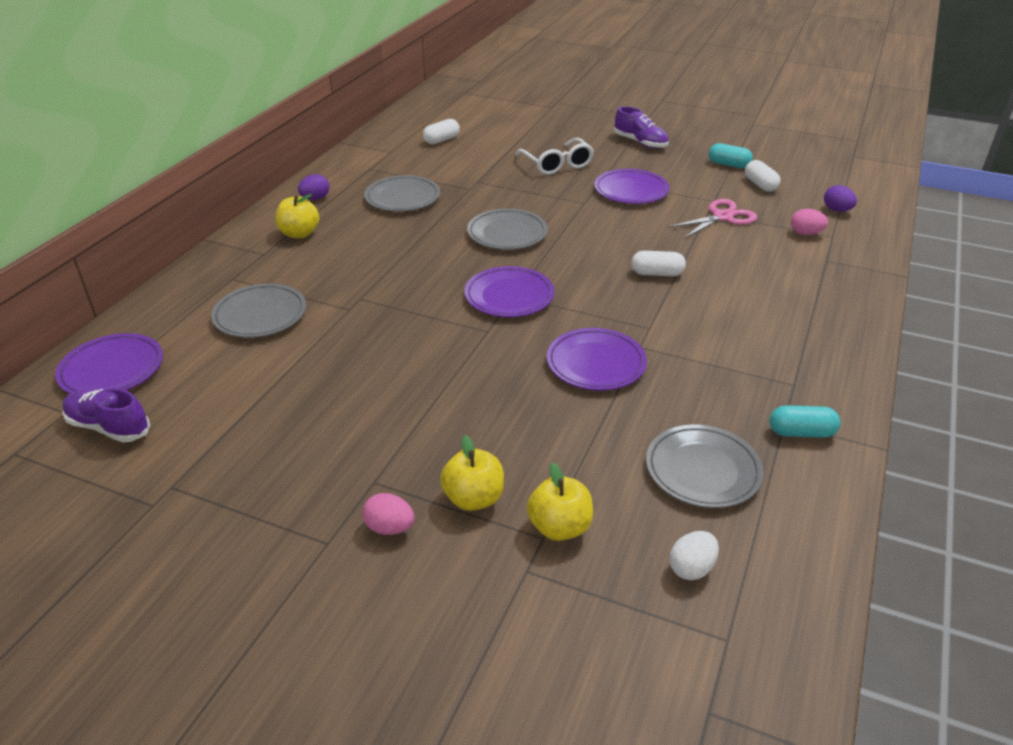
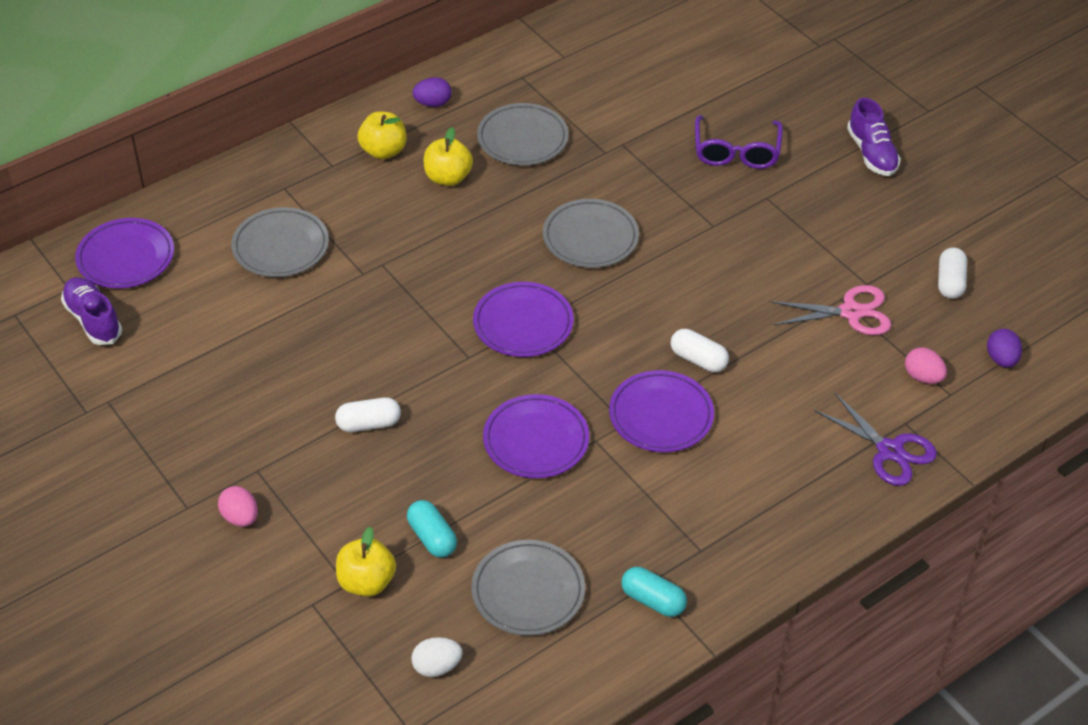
camera: 30 degrees right, 10 degrees up
white capsule [423,119,460,144] -> white capsule moved to [335,397,401,432]
yellow apple [440,435,504,511] -> yellow apple moved to [424,127,473,186]
white glasses [515,138,594,175] -> purple glasses [695,115,783,169]
purple plate [595,169,669,204] -> purple plate moved to [609,370,714,452]
turquoise capsule [709,143,753,168] -> turquoise capsule moved to [407,500,457,558]
none -> purple scissors [814,392,937,486]

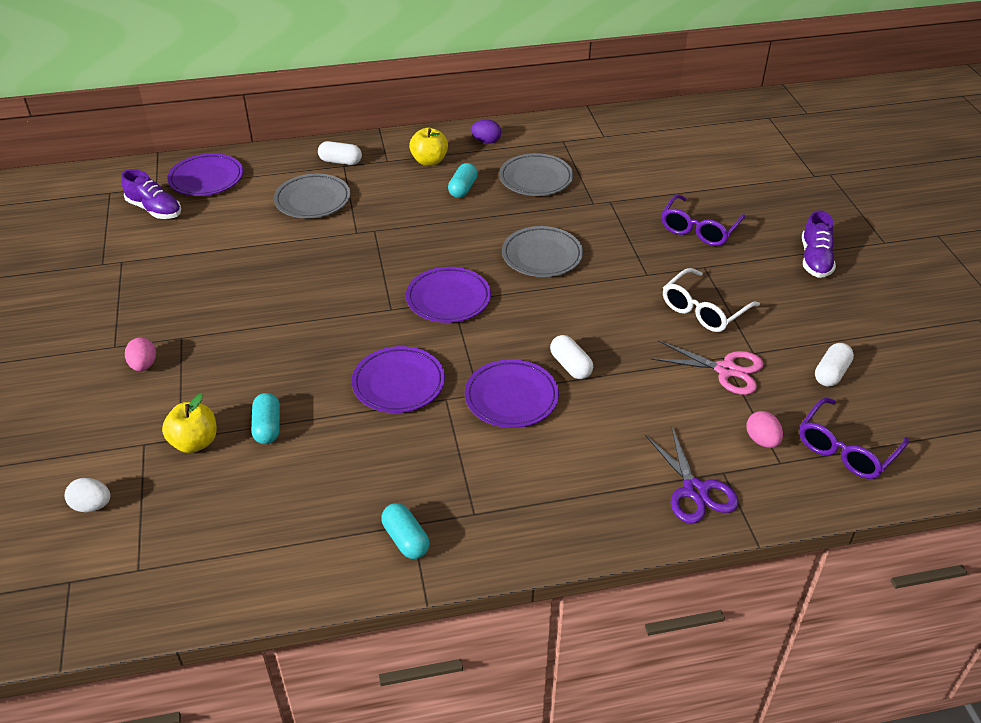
camera: 25 degrees right, 5 degrees down
purple shoe [61,277,122,345] -> purple shoe turned 135 degrees clockwise [121,169,181,219]
white capsule [335,397,401,432] -> white capsule moved to [318,141,362,165]
white egg [411,637,462,677] -> white egg moved to [65,478,110,512]
yellow apple [424,127,473,186] -> turquoise capsule [448,163,478,198]
grey plate [471,540,585,636] -> none
purple egg [987,329,1022,367] -> purple glasses [799,398,909,479]
none -> white glasses [663,268,760,332]

